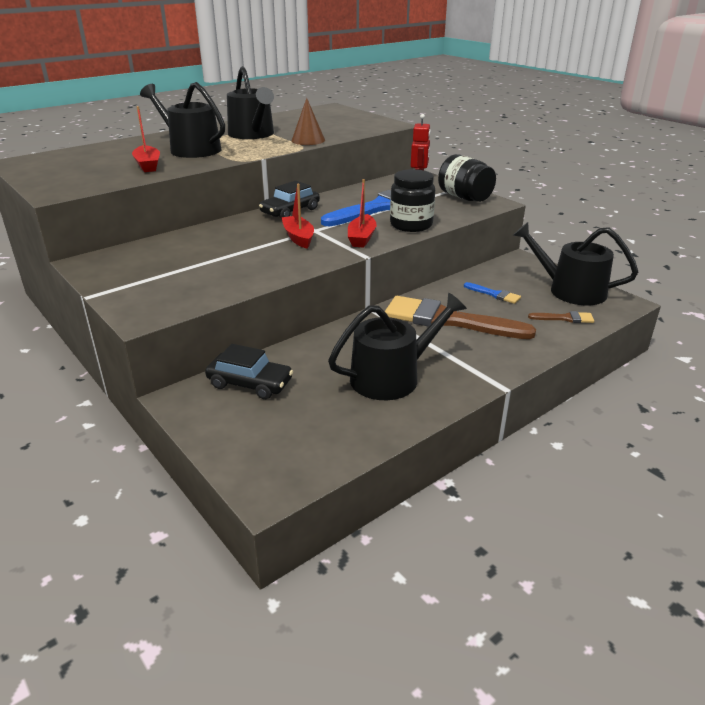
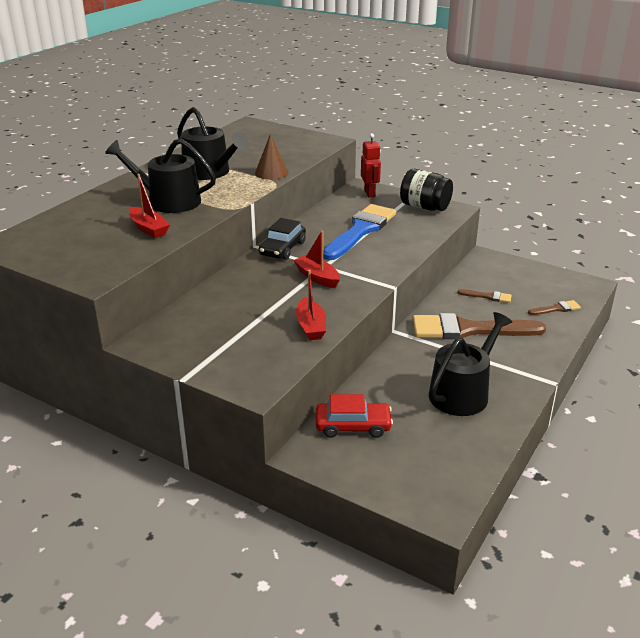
camera: 20 degrees left, 0 degrees up
black car [205,344,293,399] -> red car [316,394,393,438]
red boat [348,179,377,248] -> red boat moved to [296,270,326,340]
black jar [390,169,435,232] -> none
blue brush [464,282,521,304] -> brown brush [458,289,512,303]
black watering can [513,222,638,306] -> none

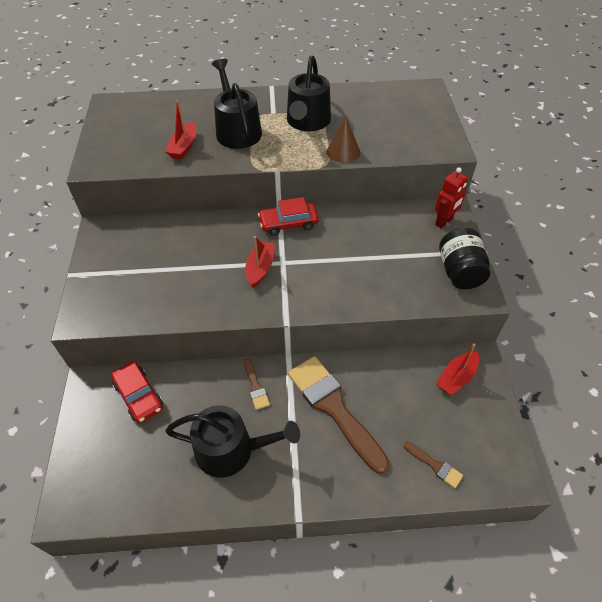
camera: 55 degrees right, 20 degrees up
black car [259,218,306,260] -> red car [258,197,319,236]
red boat [296,270,326,340] -> red boat moved to [436,344,479,395]
blue brush [323,204,396,260] -> none
brown brush [458,289,512,303] -> brown brush moved to [244,359,270,410]

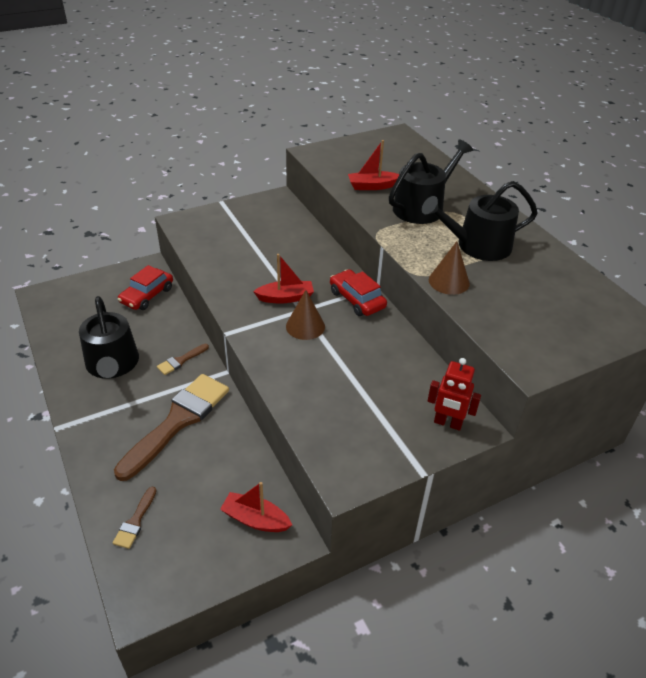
camera: 65 degrees right, 10 degrees down
black jar [439,228,490,289] -> none
none -> brown cone [286,290,325,340]

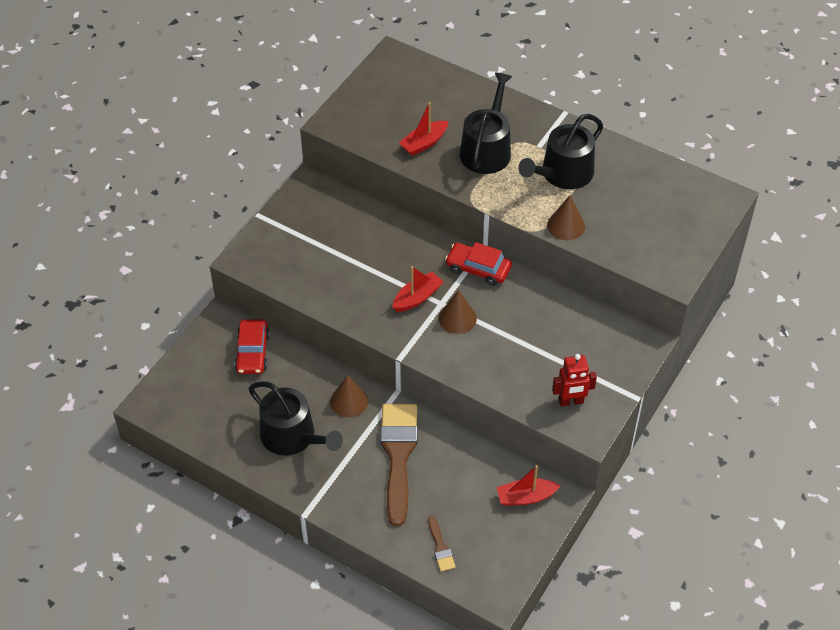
camera: 30 degrees left, 10 degrees up
brown brush [157,344,209,375] -> brown cone [330,375,368,417]
red robot [428,358,481,431] -> red robot moved to [552,354,597,407]

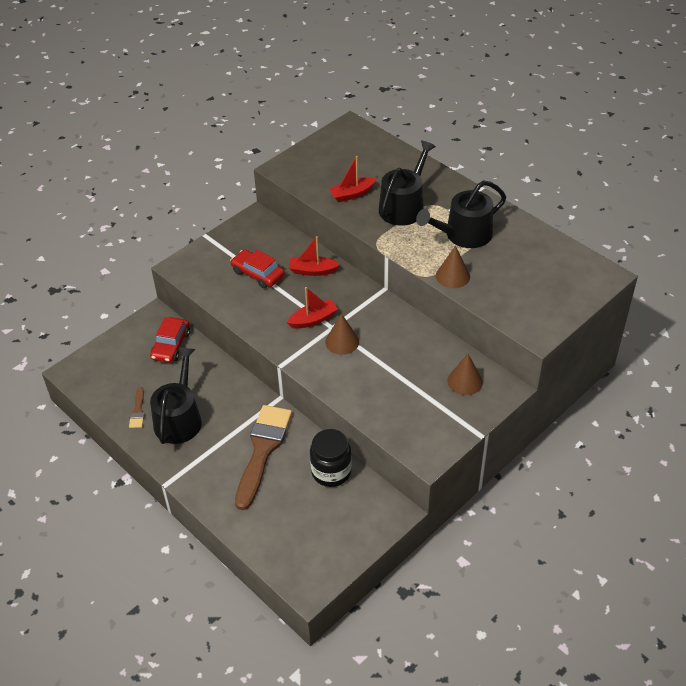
camera: 15 degrees right, 5 degrees down
black watering can [249,381,343,456] -> black watering can turned 135 degrees counterclockwise [150,347,202,444]
brown cone [330,375,368,417] -> brown cone moved to [447,354,483,395]
brown brush [428,516,456,571] -> brown brush moved to [129,387,144,428]
red car [445,242,512,286] -> red car moved to [230,249,284,288]
red boat [497,465,561,506] -> red boat moved to [289,236,340,276]
red robot [552,354,597,407] -> none
none -> black jar [310,429,352,487]

